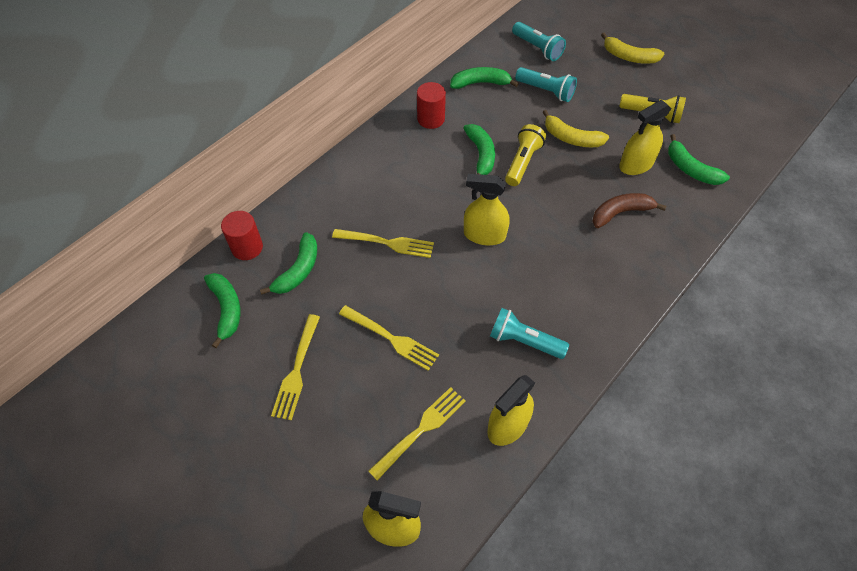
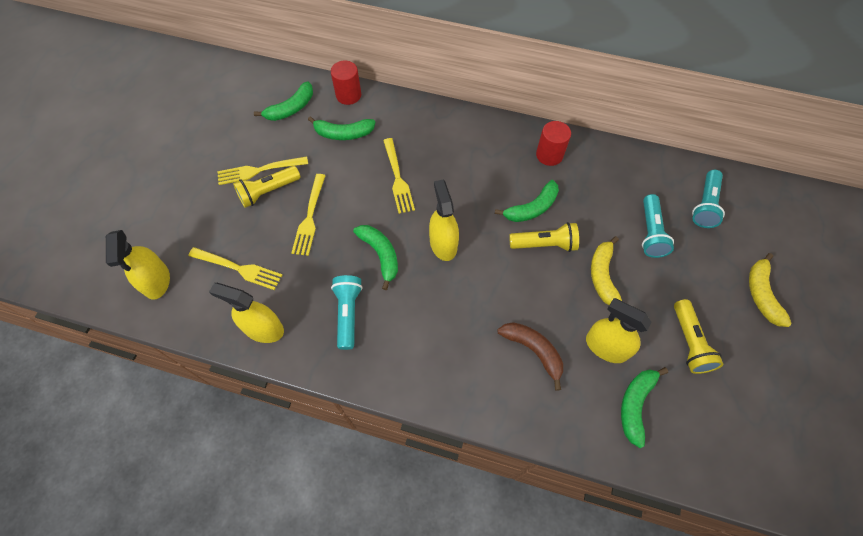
camera: 65 degrees right, 5 degrees up
green banana [450,67,519,89] -> green banana moved to [353,225,398,290]
none -> yellow flashlight [233,166,301,208]

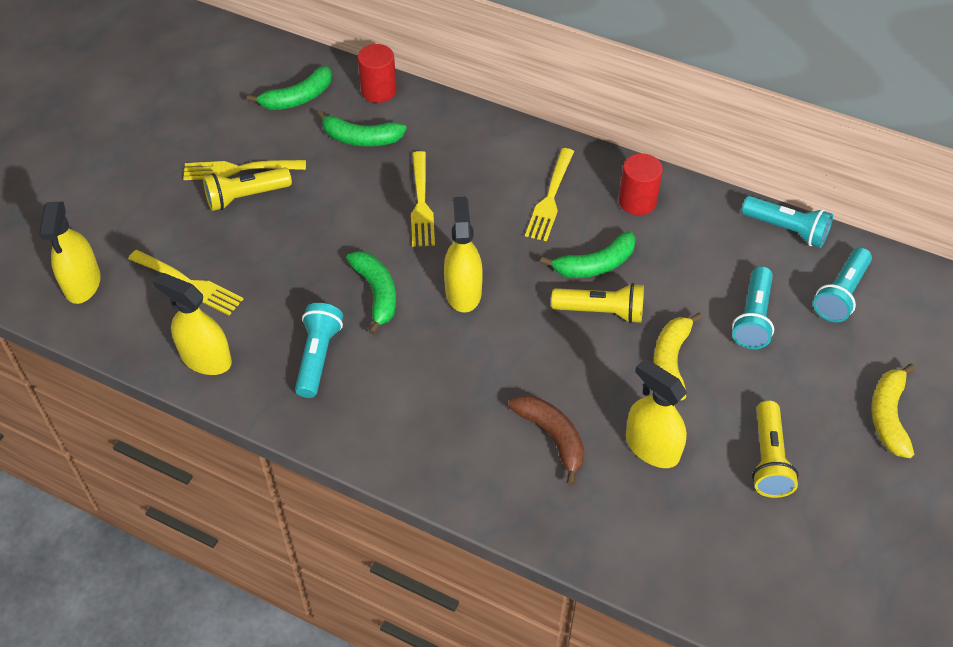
camera: 10 degrees right, 10 degrees down
yellow fork [291,174,326,256] -> yellow fork moved to [525,148,574,241]
green banana [621,367,668,448] -> none
none -> turquoise flashlight [741,196,833,248]

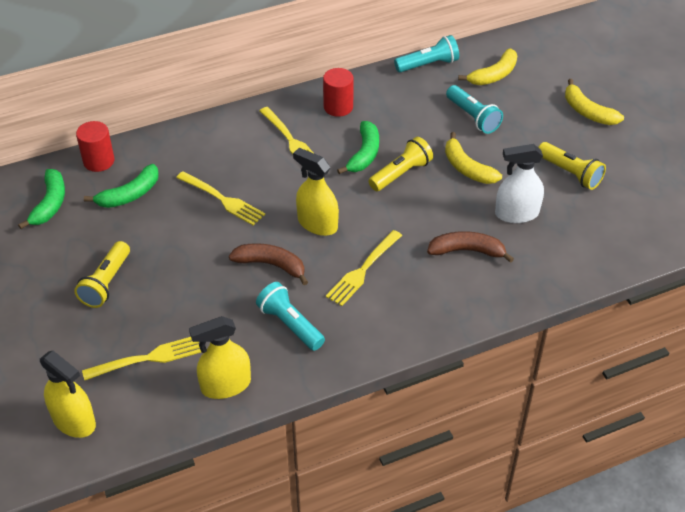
camera: 50 degrees left, 5 degrees down
yellow fork [183,160,306,180] -> yellow fork moved to [326,230,402,306]
green banana [346,251,396,335] -> brown banana [229,243,308,285]
yellow spray bottle [626,359,687,468] -> white spray bottle [495,144,544,223]
turquoise flashlight [813,247,872,322] -> yellow banana [458,49,517,85]

